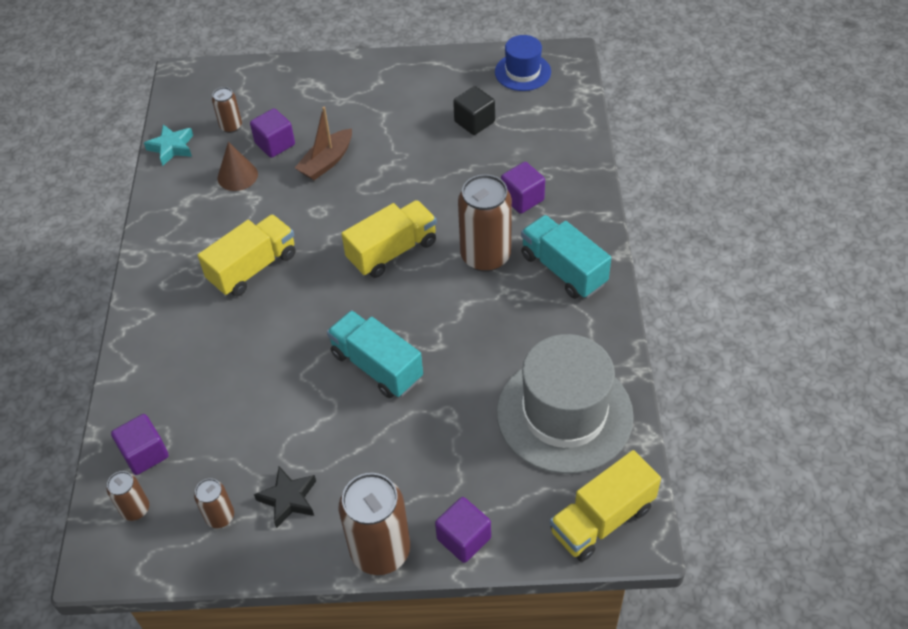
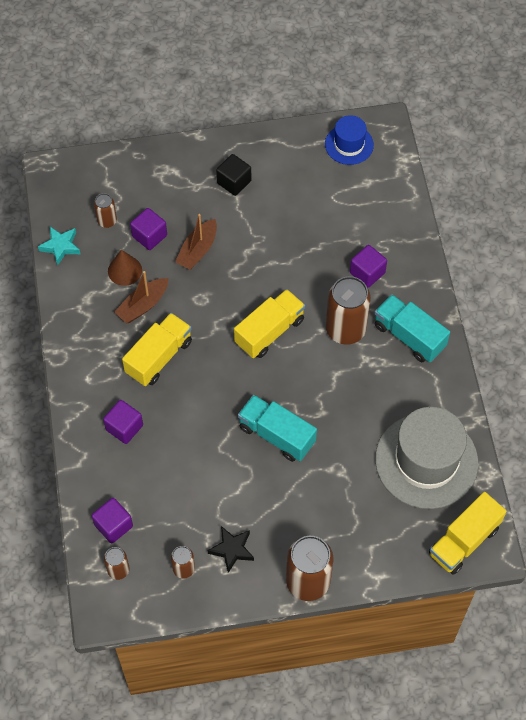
camera: 10 degrees left, 10 degrees up
purple cube [435,497,491,563] -> purple cube moved to [103,400,143,444]
black cube [453,86,495,135] -> black cube moved to [216,154,251,196]
none -> brown boat [115,271,169,323]

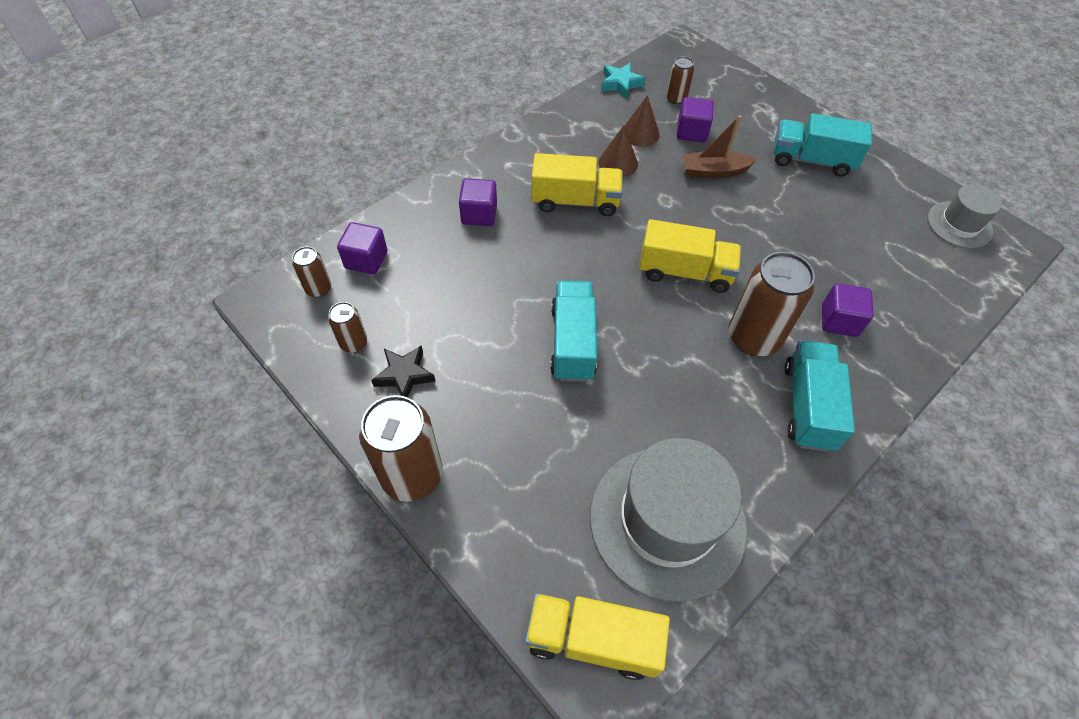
camera: 55 degrees right, 5 degrees down
brown boat [115,271,169,323] -> brown cone [599,125,638,177]
black cube [216,154,251,196] -> turquoise truck [774,113,872,177]
blue hat [325,115,374,165] -> grey hat [928,184,1002,248]

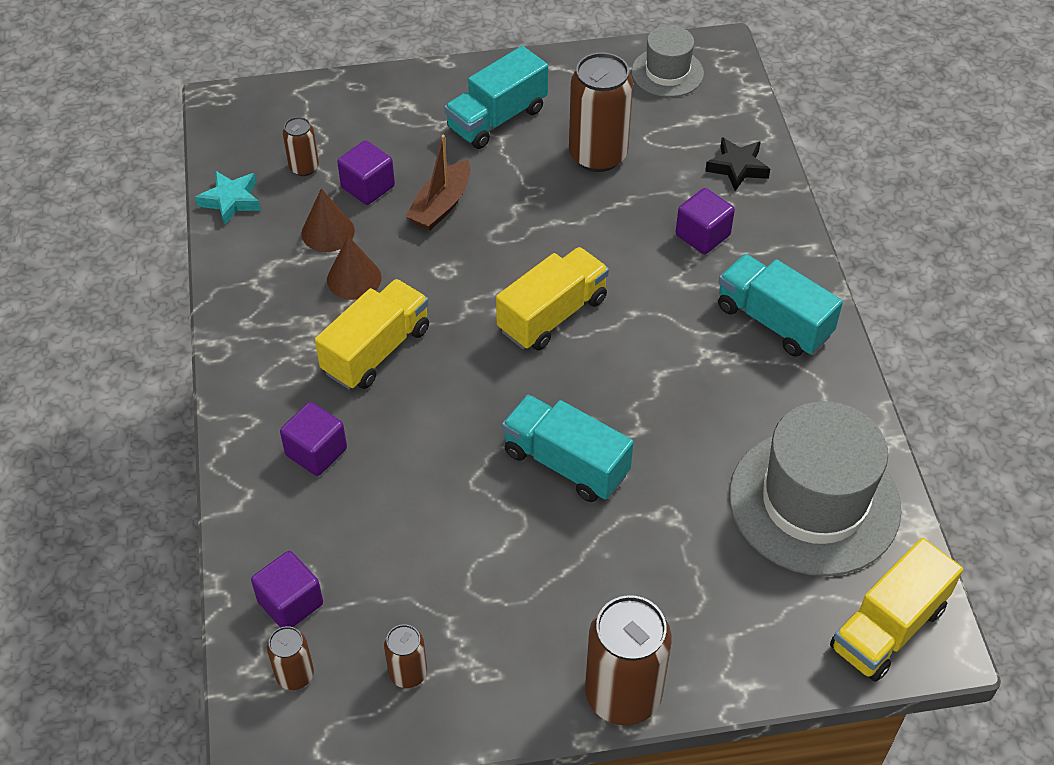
camera: 55 degrees left, 5 degrees down
black star [371,345,436,398] -> black star moved to [705,137,770,191]
brown can [728,252,815,356] -> brown can moved to [569,52,633,172]

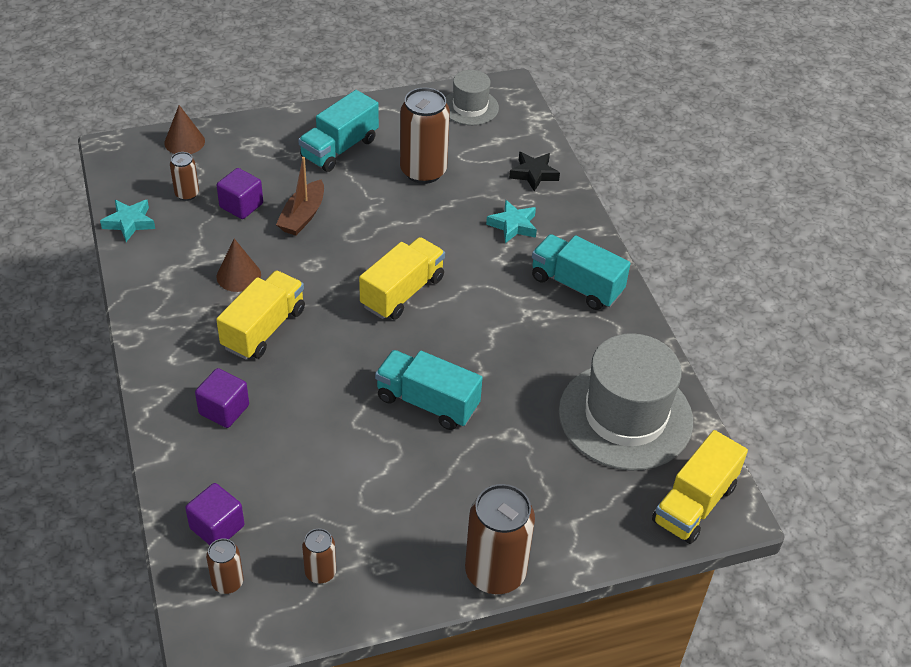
camera: 10 degrees left, 5 degrees down
brown cone [301,188,355,252] -> brown cone moved to [164,105,205,154]
purple cube [676,188,735,254] -> turquoise star [486,200,537,243]

